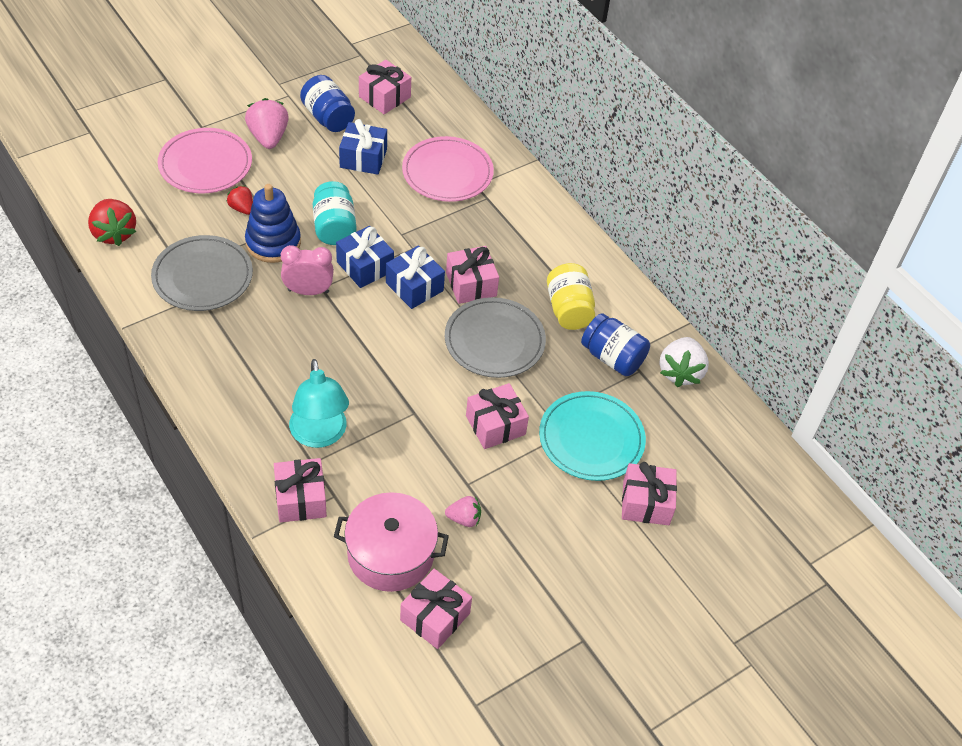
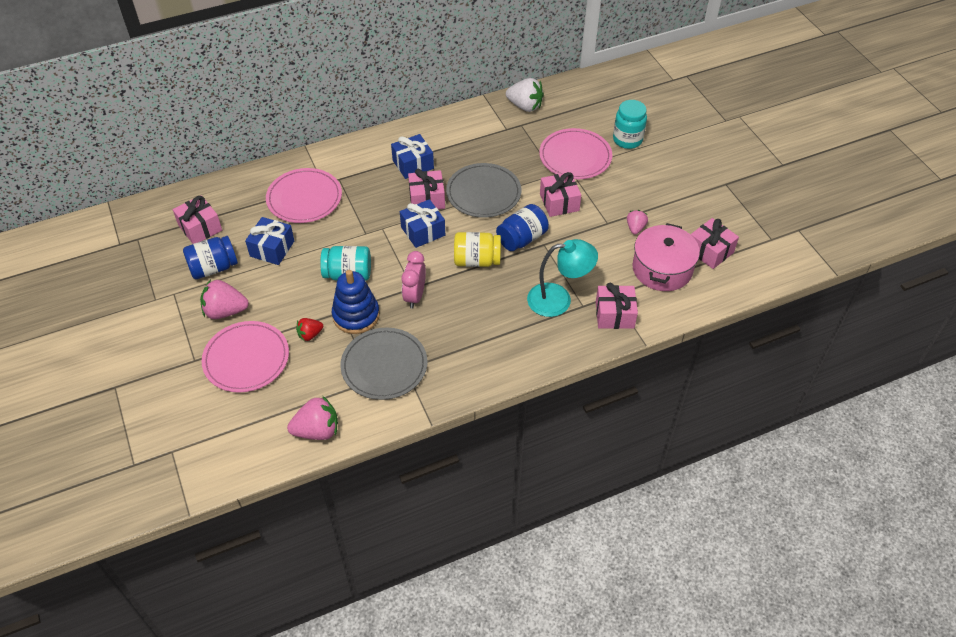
camera: 75 degrees left, 0 degrees up
red strawberry [88,199,136,246] -> pink strawberry [287,396,338,440]
blue gift [336,226,394,288] -> blue gift moved to [391,134,434,179]
turquoise plate [539,391,646,481] -> pink plate [539,128,612,179]
yellow jar [547,263,595,330] -> yellow jar moved to [454,232,501,267]
blue jar [581,313,650,376] -> blue jar moved to [496,204,549,251]
pink gift [622,462,677,525] -> turquoise jar [613,100,647,149]

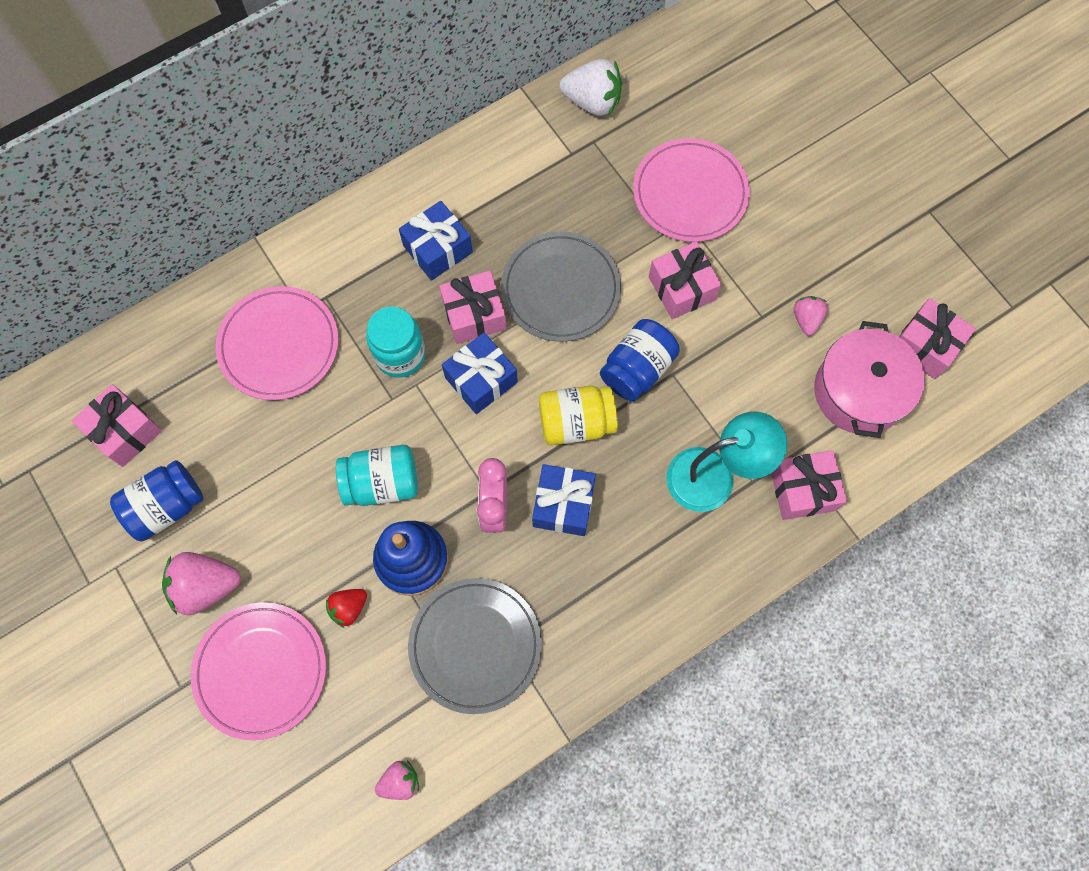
camera: 10 degrees left, 20 degrees up
blue gift [245,217,294,265] -> blue gift moved to [532,464,596,536]
pink strawberry [287,396,338,440] -> pink strawberry [375,760,419,800], size x0.58
turquoise jar [613,100,647,149] -> turquoise jar moved to [366,307,425,378]

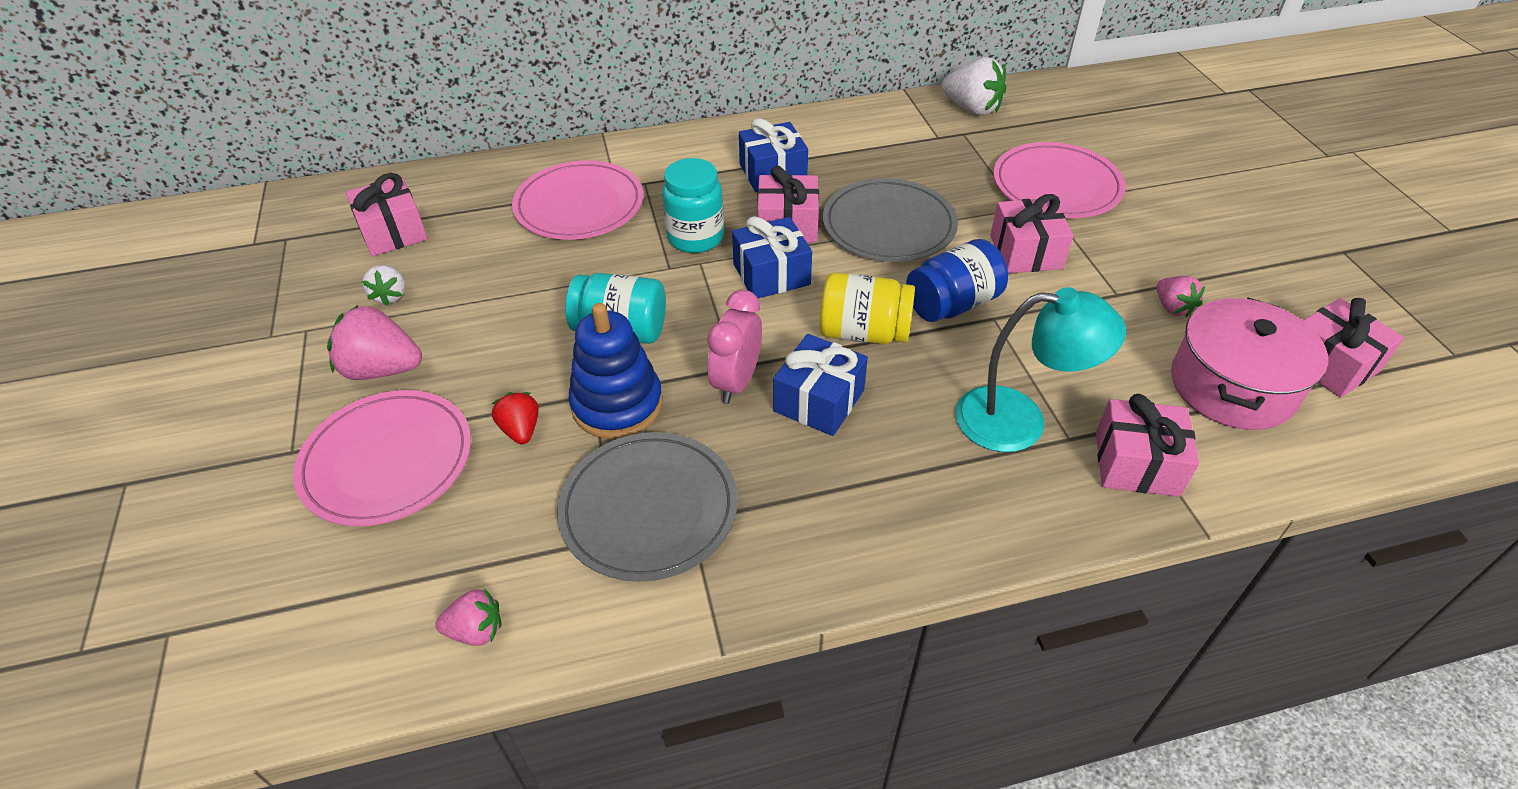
camera: 20 degrees right, 25 degrees down
blue jar [110,460,204,541] -> white strawberry [362,265,405,306]
red strawberry [326,589,367,628] -> red strawberry turned 90 degrees clockwise [492,392,539,445]
pink strawberry [793,296,828,336] -> pink strawberry turned 135 degrees clockwise [1157,276,1205,317]

